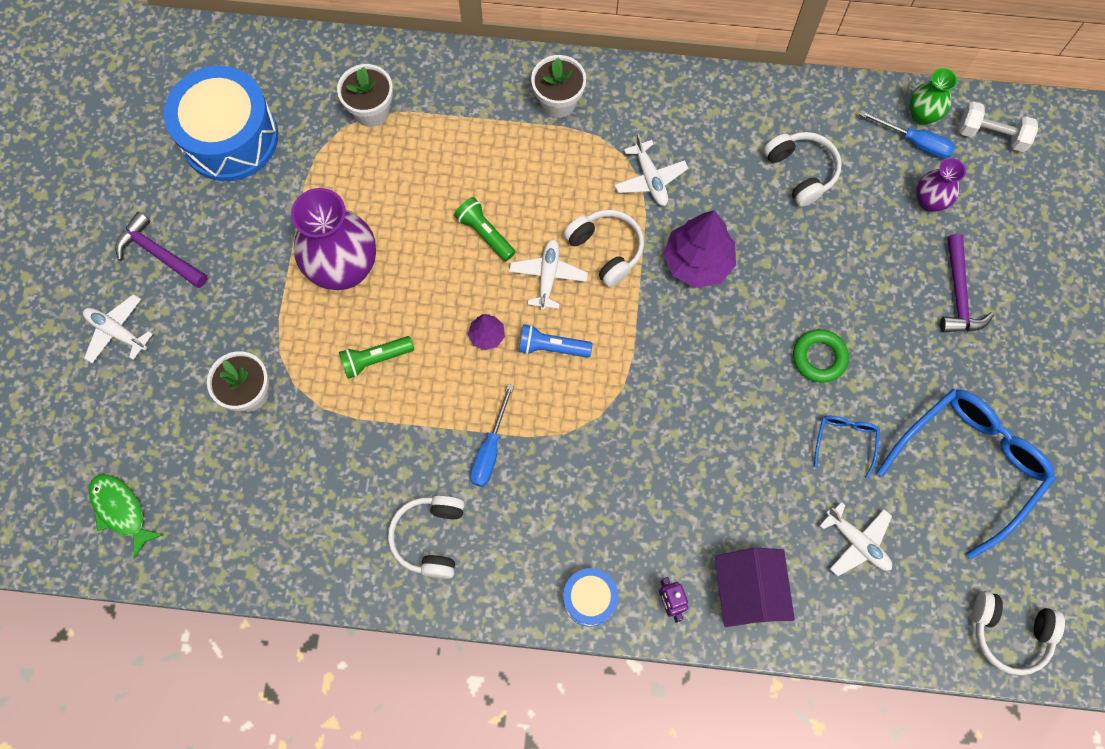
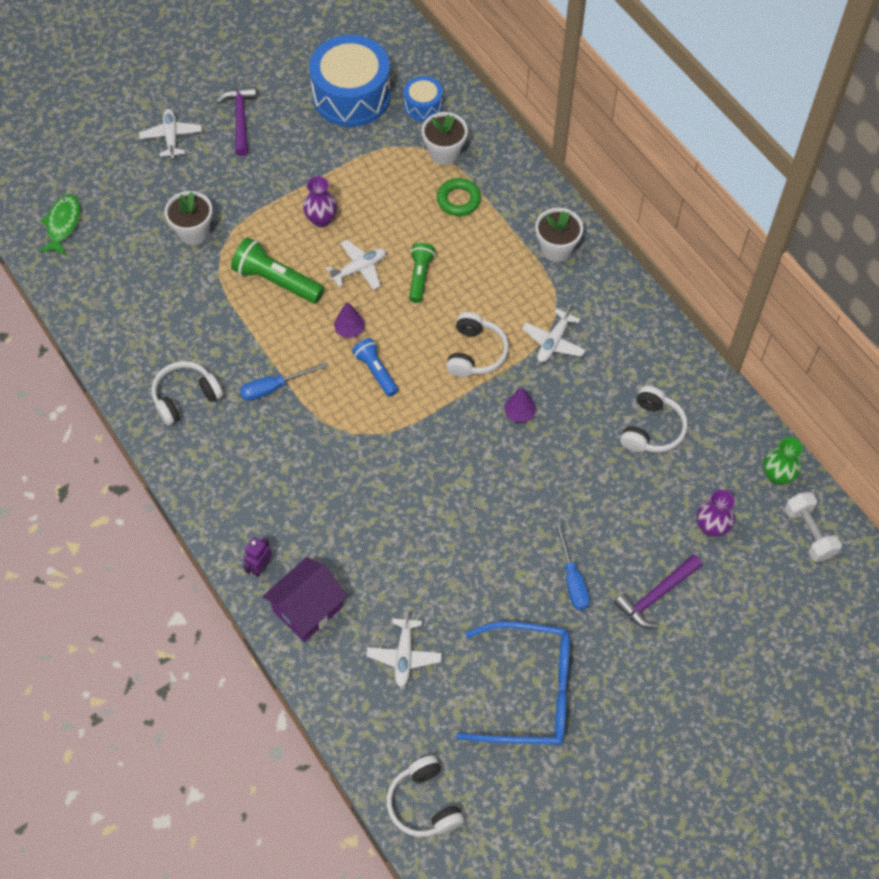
camera: 50 degrees right, 10 degrees down
purple vase [291,188,376,290] -> purple vase [303,176,337,227], size x0.53
green flashlight [339,336,414,379] -> green flashlight [231,237,324,303], size x1.56
white plane [509,239,588,311] -> white plane moved to [326,240,386,290]
blue drum [563,568,618,627] -> blue drum moved to [403,76,443,121]
purple tree [663,211,736,288] -> purple tree [504,388,536,422], size x0.50
green ring [793,329,849,383] -> green ring moved to [437,178,481,216]
blue glasses [814,416,880,478] -> none
blue screwdriver [859,110,955,159] -> blue screwdriver moved to [555,521,590,610]

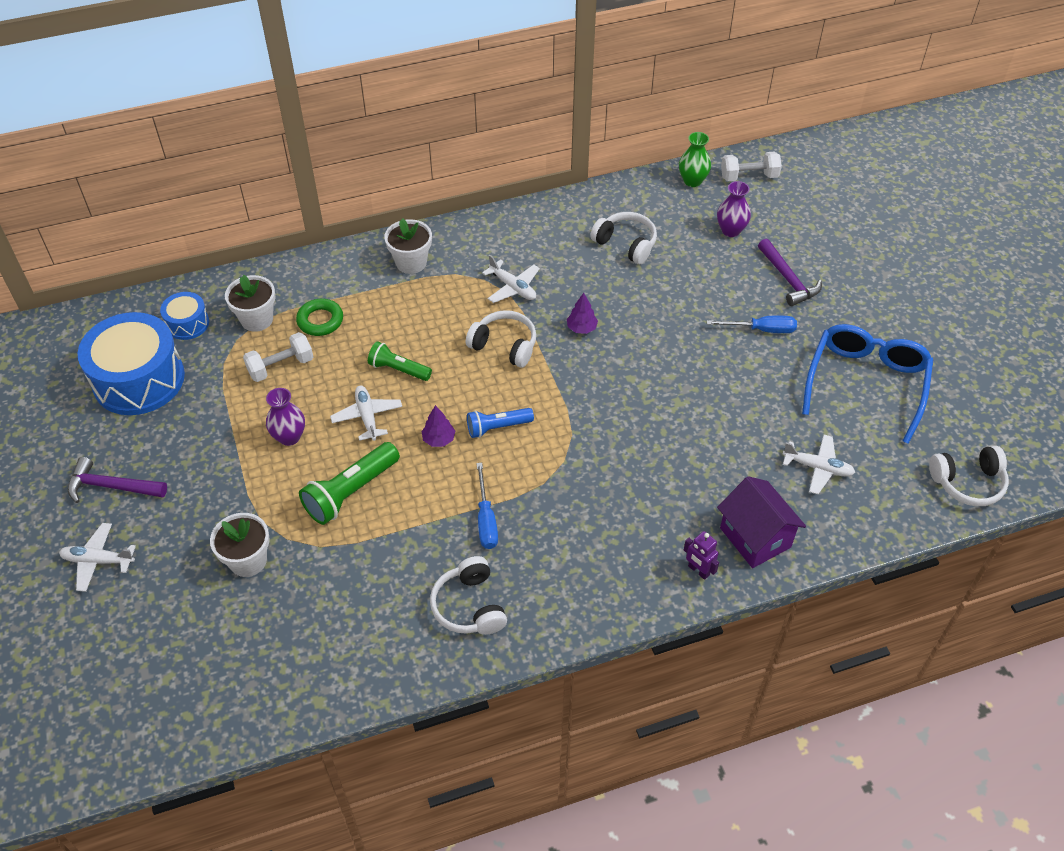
camera: 75 degrees left, 10 degrees down
green fish [39,194,81,256] -> none
none -> white dumbbell [243,332,313,382]

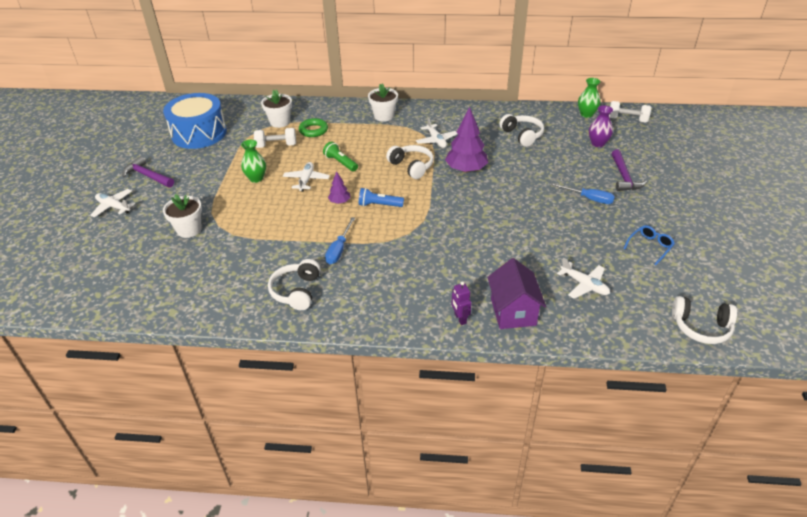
camera: 25 degrees right, 10 degrees down
blue drum [160,292,209,340] -> none
purple vase [266,388,305,446] -> green vase [241,140,266,183]
green flashlight [299,442,400,525] -> none
purple tree [567,293,598,334] -> purple tree [445,107,488,173], size x2.00
blue glasses [802,324,933,444] -> blue glasses [623,225,675,265], size x0.45

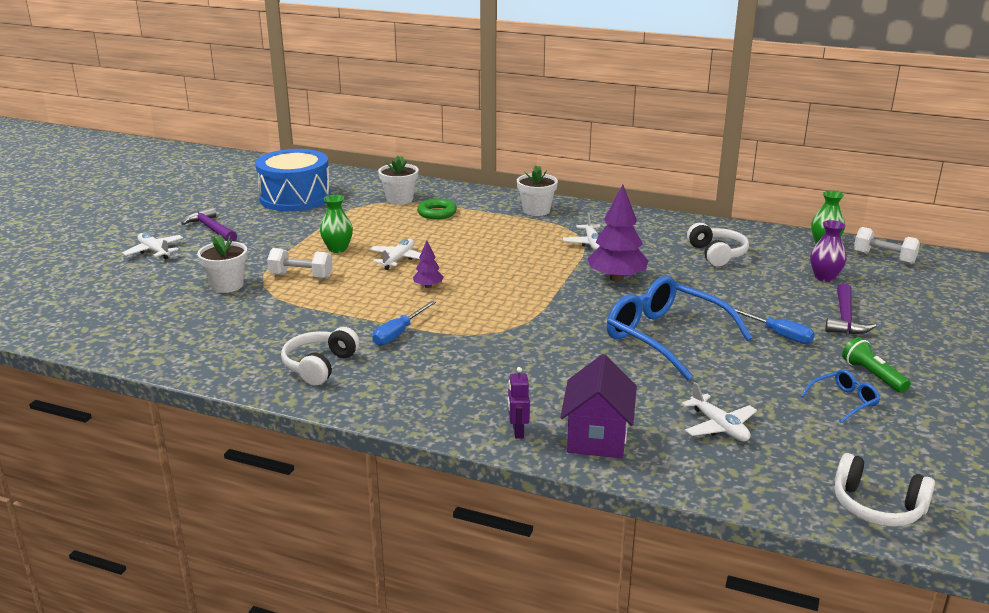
camera: 15 degrees right, 15 degrees down
white dumbbell [254,128,296,148] -> white dumbbell moved to [267,248,333,279]
green flashlight [323,141,358,172] -> green flashlight moved to [842,337,910,393]
blue flashlight [359,188,404,207] -> none
white headphones [386,145,434,179] -> none
none -> blue glasses [607,276,752,380]

